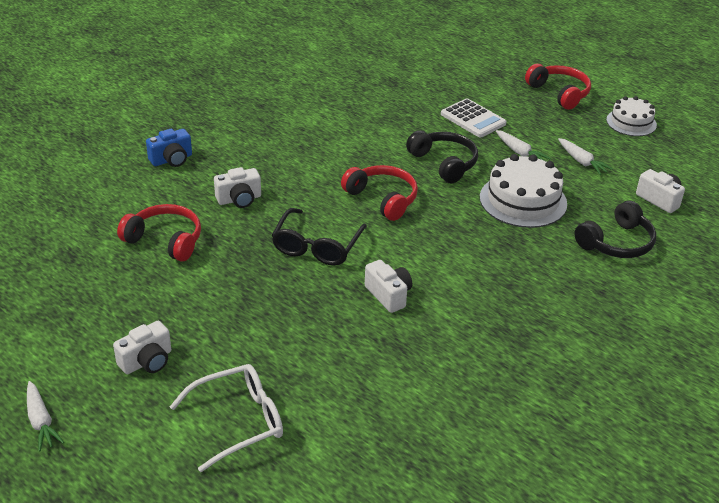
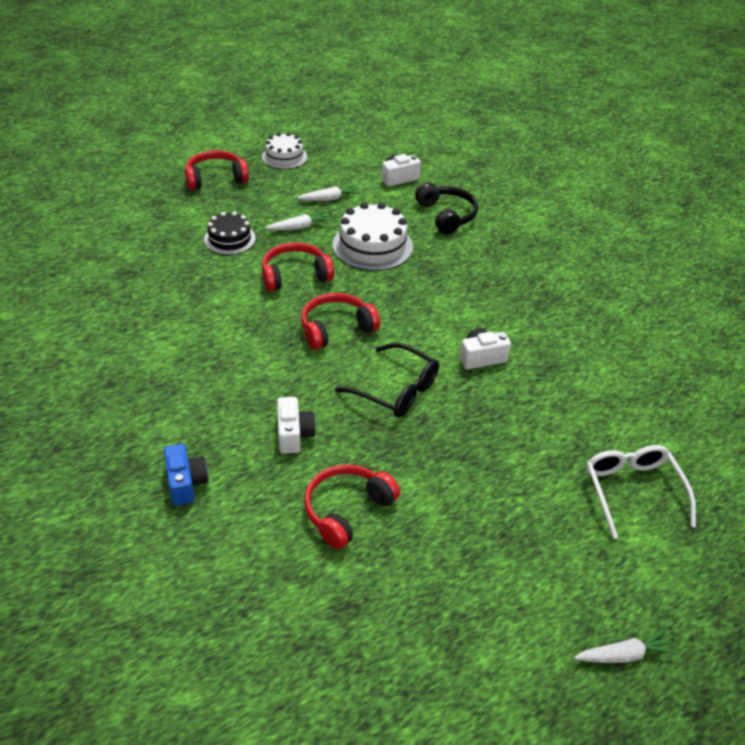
camera: 75 degrees left, 5 degrees up
white camera [113,321,171,374] -> none
black headphones [406,130,478,183] -> red headphones [262,242,334,291]
white calculator [441,98,506,137] -> black cake [204,211,256,255]

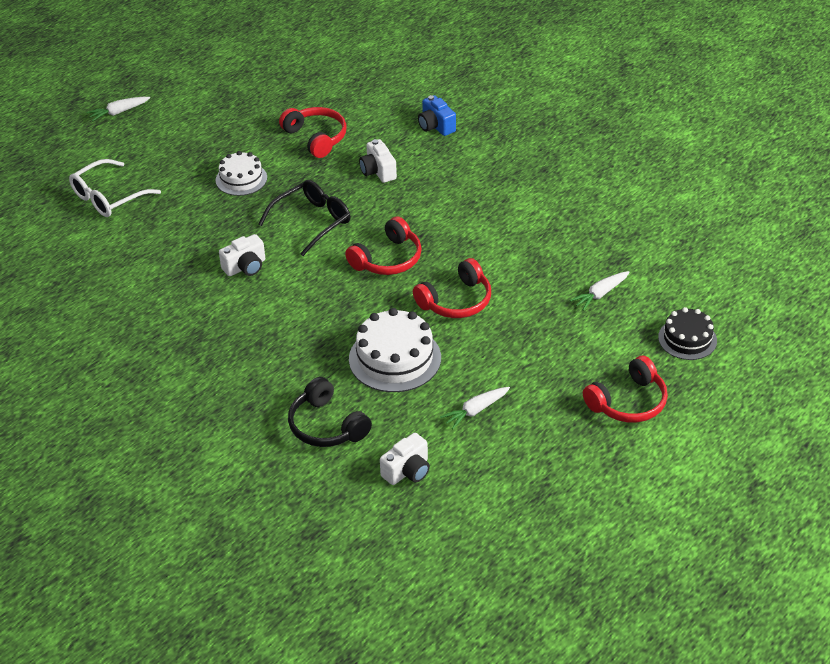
camera: 165 degrees right, 0 degrees up
black cake [204,211,256,255] -> black cake moved to [658,307,717,360]
white cake [262,132,307,169] -> white cake moved to [216,151,267,196]
white carrot [266,211,332,230] -> white carrot moved to [570,271,630,311]
red headphones [304,464,400,550] -> red headphones turned 60 degrees counterclockwise [279,107,347,158]
black glasses [335,343,439,417] -> black glasses turned 120 degrees clockwise [258,180,350,256]
white glasses [586,445,696,539] -> white glasses turned 75 degrees clockwise [69,159,161,217]

